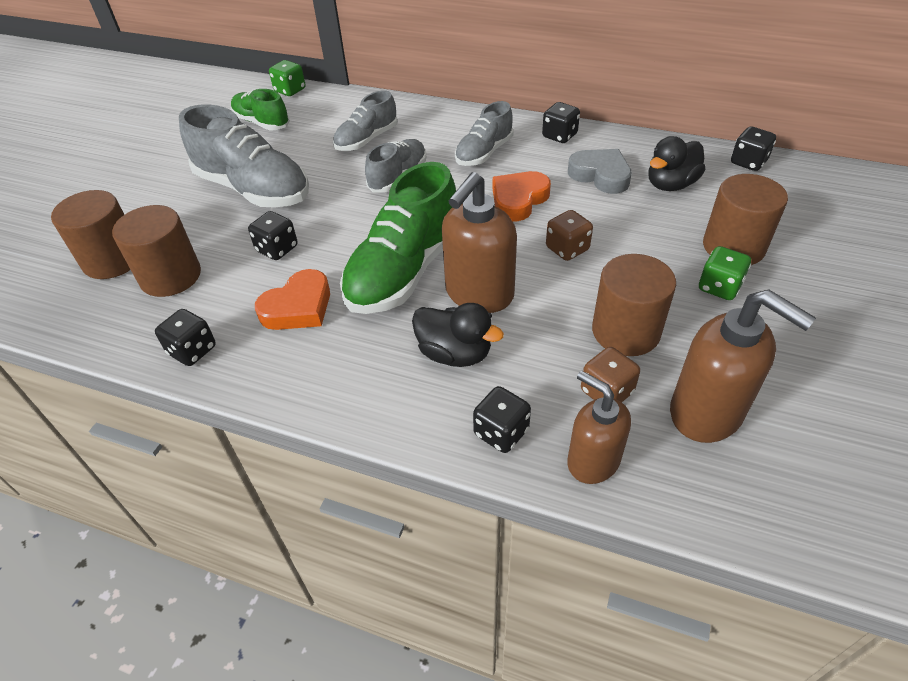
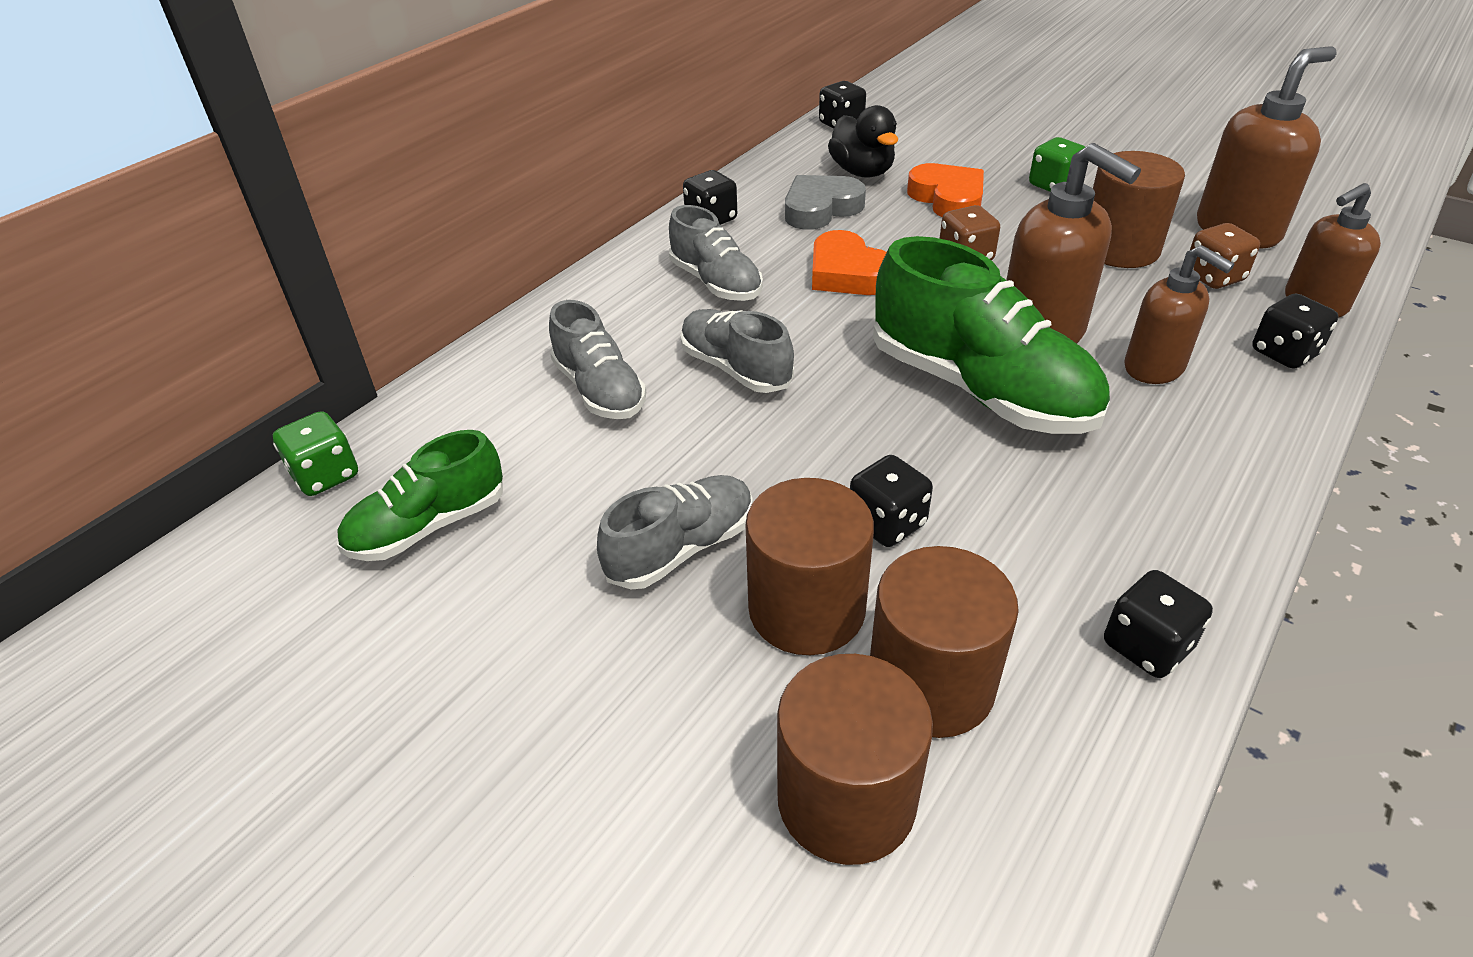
camera: 75 degrees left, 5 degrees down
grey shoe [179,104,309,208] -> grey shoe [597,475,753,589], size x0.58
orange heart [255,269,330,330] -> orange heart moved to [907,163,984,217]
black duck [412,303,504,367] -> brown soap dispenser [1124,245,1234,384]
brown cylinder [703,174,788,265] -> brown cylinder moved to [746,478,874,655]

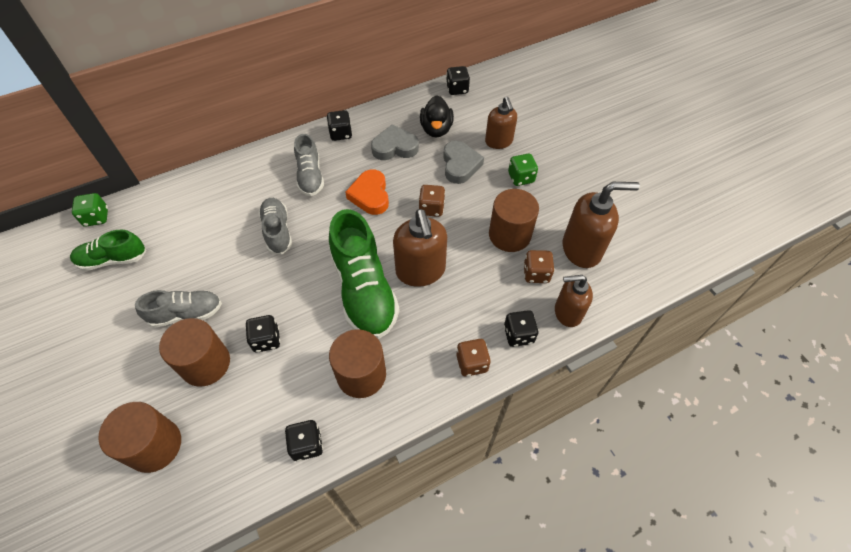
camera: 25 degrees right, 15 degrees up
grey shoe [549,300,646,419] -> none
brown cylinder [870,546,1019,738] -> brown cylinder moved to [329,329,386,398]
orange heart [907,163,984,217] -> grey heart [443,141,484,184]
brown soap dispenser [1124,245,1234,384] -> brown soap dispenser moved to [485,97,517,149]
none -> brown dice [456,339,491,377]

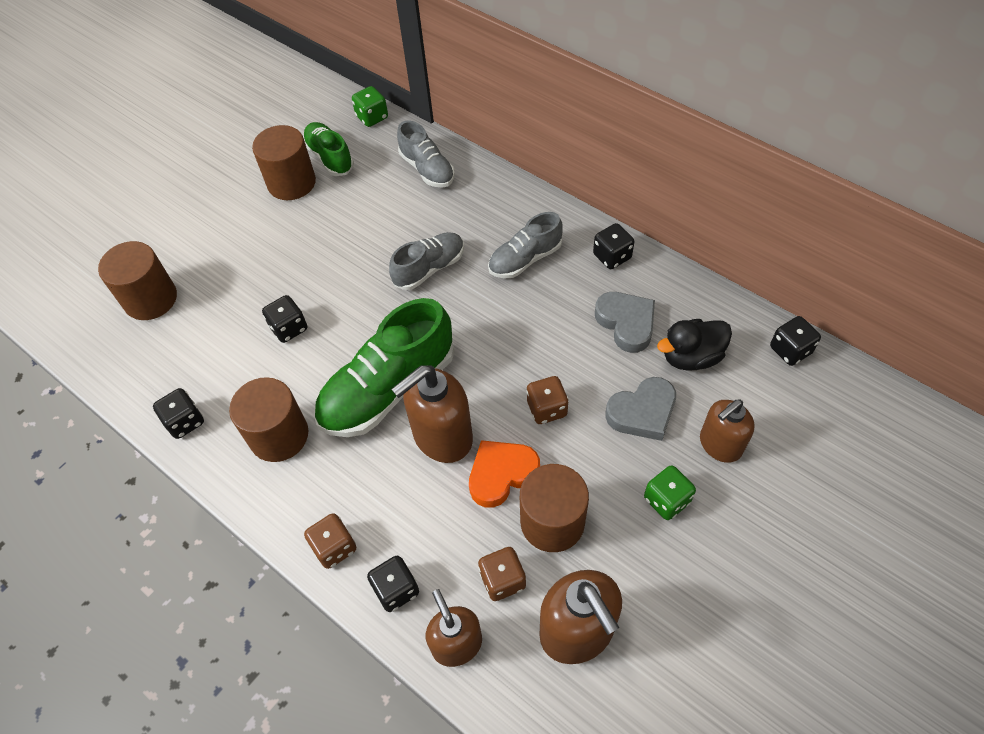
camera: 70 degrees right, 0 degrees up
grey shoe [135,290,222,328] -> grey shoe moved to [397,120,455,188]
brown cylinder [159,318,230,387] -> brown cylinder moved to [252,125,316,200]
orange heart [345,170,389,215] -> orange heart moved to [469,440,540,508]

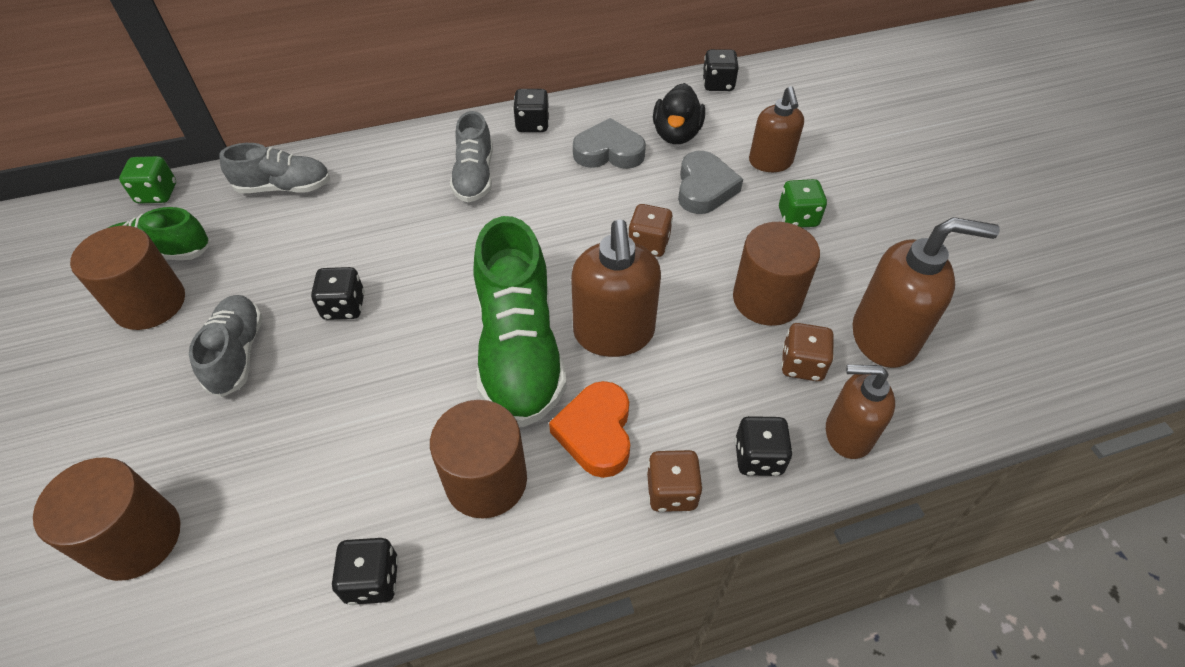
camera: 60 degrees left, 5 degrees down
black dice [262,295,307,343] -> black dice moved to [311,267,365,320]
grey shoe [389,232,464,290] -> grey shoe moved to [189,295,263,397]
orange heart [469,440,540,508] -> orange heart moved to [549,381,630,478]

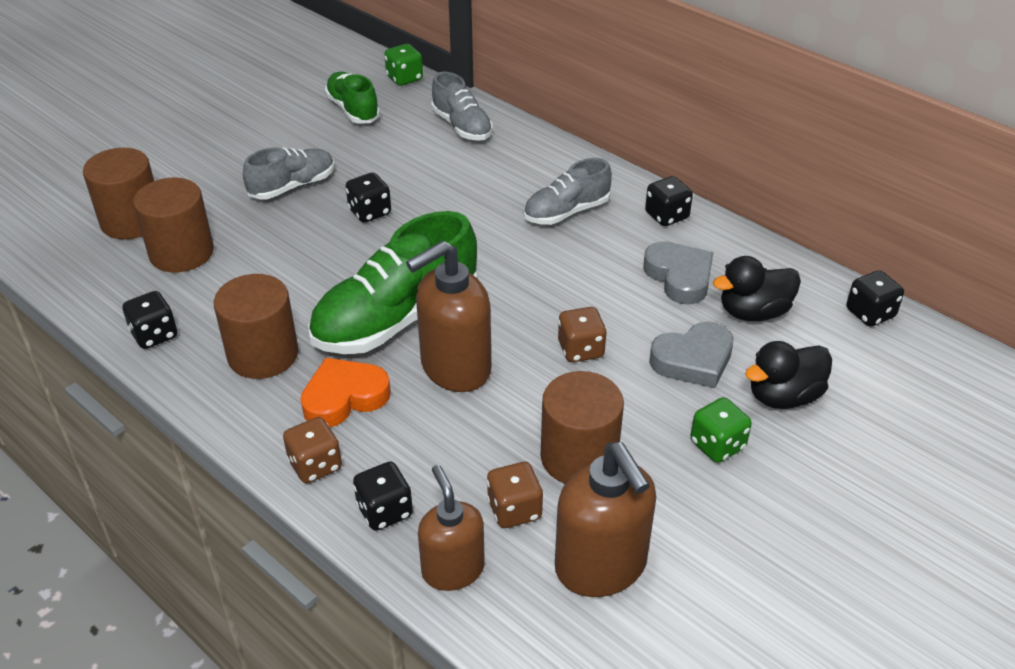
camera: 60 degrees right, 10 degrees down
brown cylinder [70,226,185,330] -> brown cylinder moved to [133,178,214,272]
brown soap dispenser [749,86,804,172] -> black duck [745,341,832,409]

